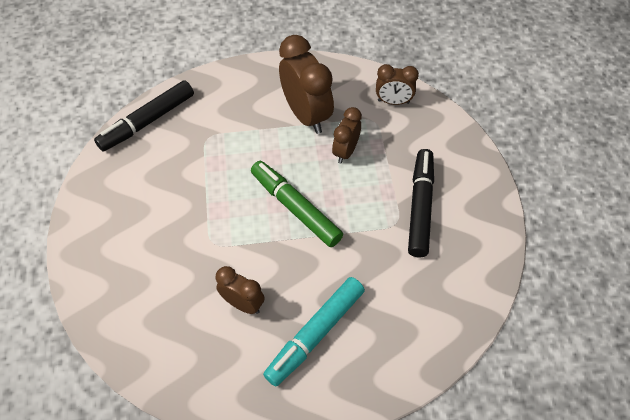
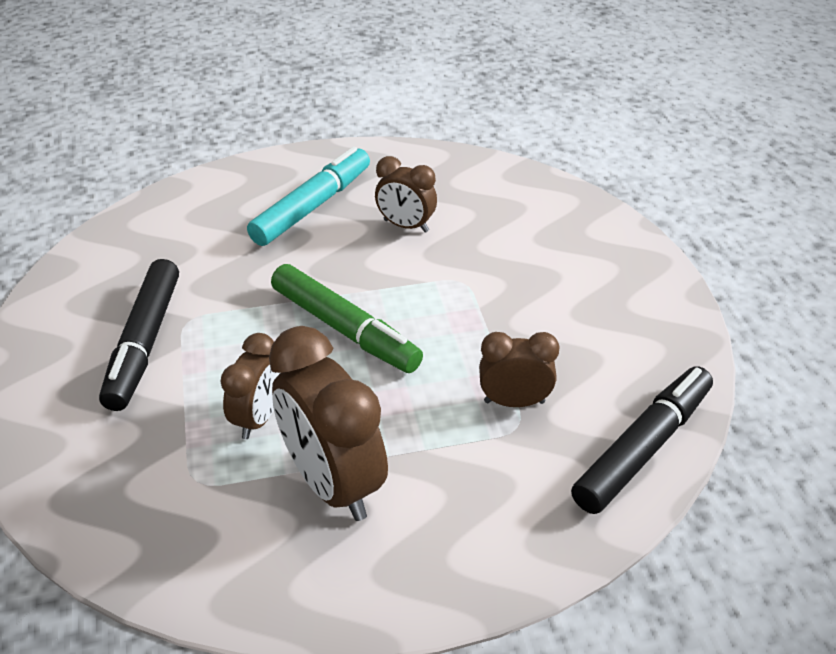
camera: 175 degrees right, 15 degrees down
brown clock [376,64,419,105] -> brown clock moved to [479,332,560,407]

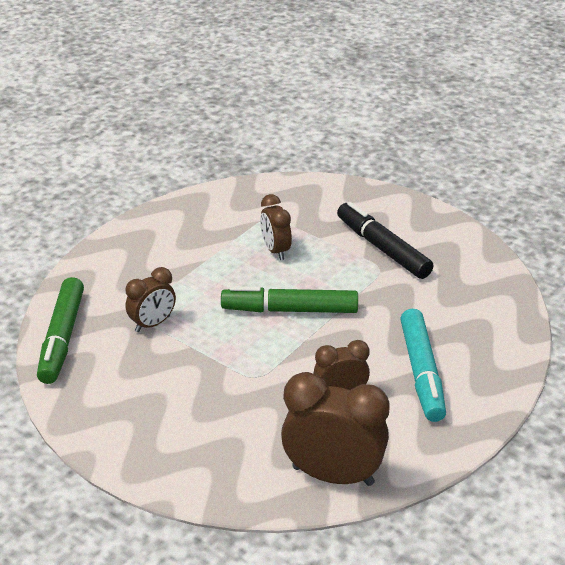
camera: 140 degrees right, 5 degrees down
brown clock [269,326,388,521] -> brown clock moved to [281,372,390,486]
black marker [571,366,713,514] -> green marker [37,277,84,384]

